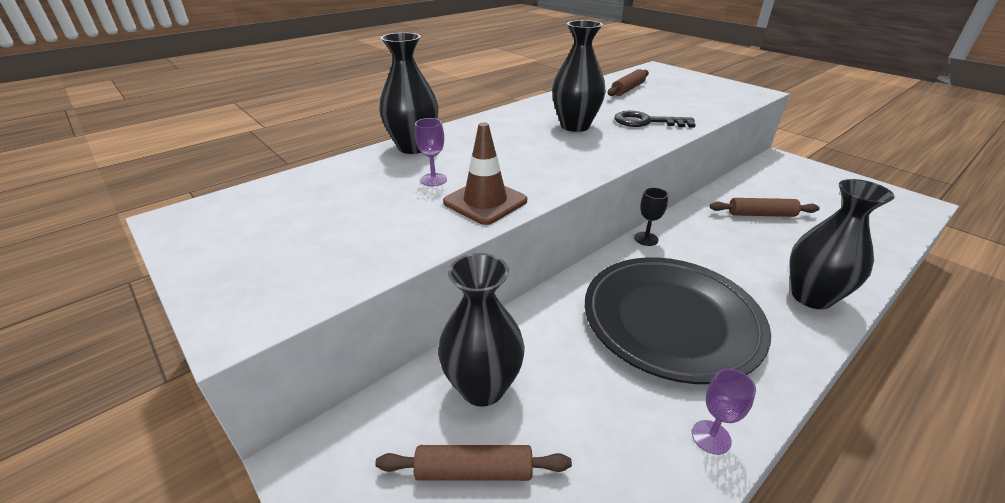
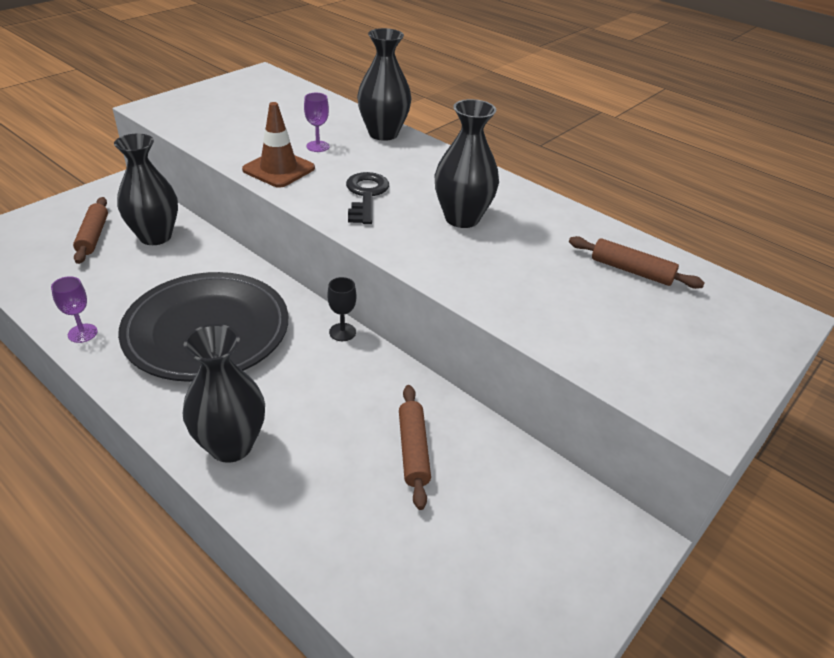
camera: 80 degrees right, 5 degrees up
black key [614,111,696,128] -> black key moved to [346,172,389,224]

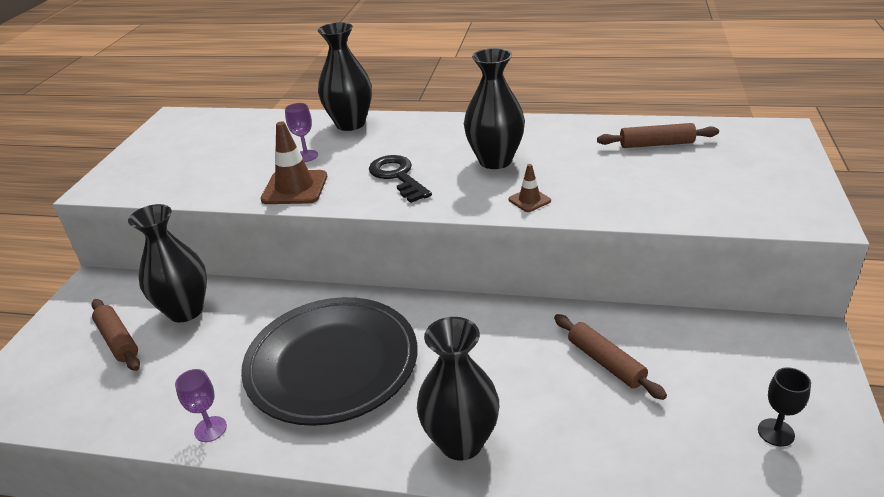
camera: 25 degrees left, 5 degrees down
black goblet [327,277,357,341] -> black goblet moved to [758,367,811,447]
none -> brown traffic cone [509,164,551,212]

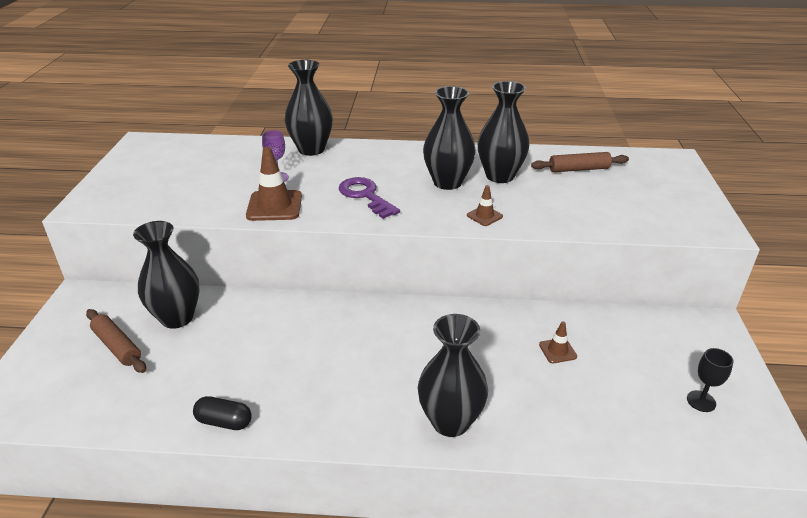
camera: 10 degrees left, 0 degrees up
purple goblet [175,369,227,442] -> black capsule [193,396,252,430]
black plate [241,297,417,426] -> none
black key [369,155,432,203] -> purple key [339,177,400,219]
brown rolling pin [554,314,667,400] -> brown traffic cone [539,321,577,363]
none -> black vase [477,81,530,183]

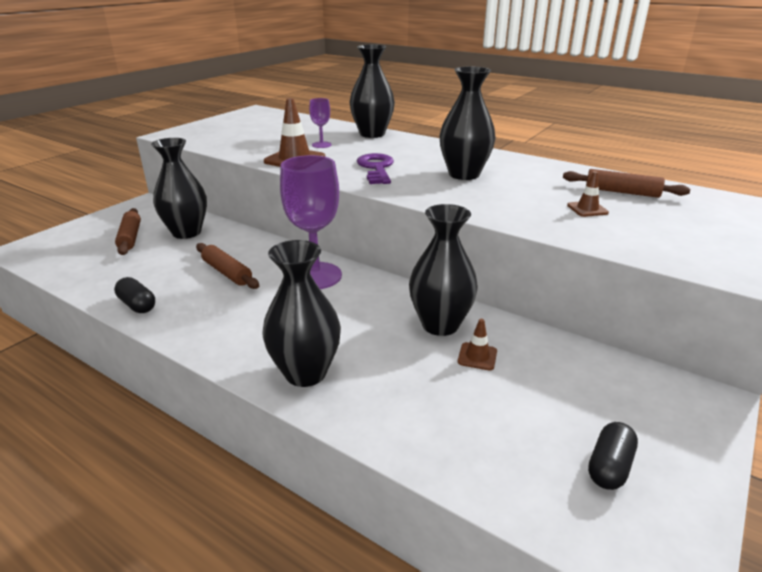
camera: 30 degrees right, 5 degrees down
brown traffic cone [467,185,503,226] -> brown traffic cone moved to [567,171,609,217]
black vase [477,81,530,183] -> black vase moved to [409,204,478,336]
black goblet [687,348,734,412] -> black capsule [588,422,638,490]
none -> brown rolling pin [196,243,259,289]
none -> purple goblet [280,155,342,289]

